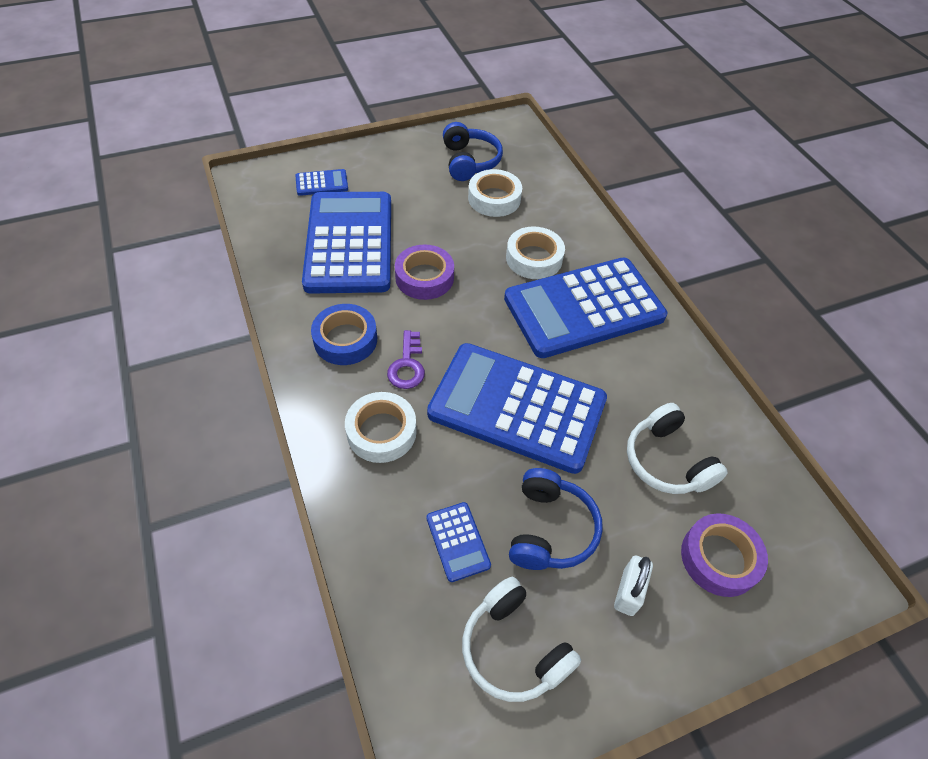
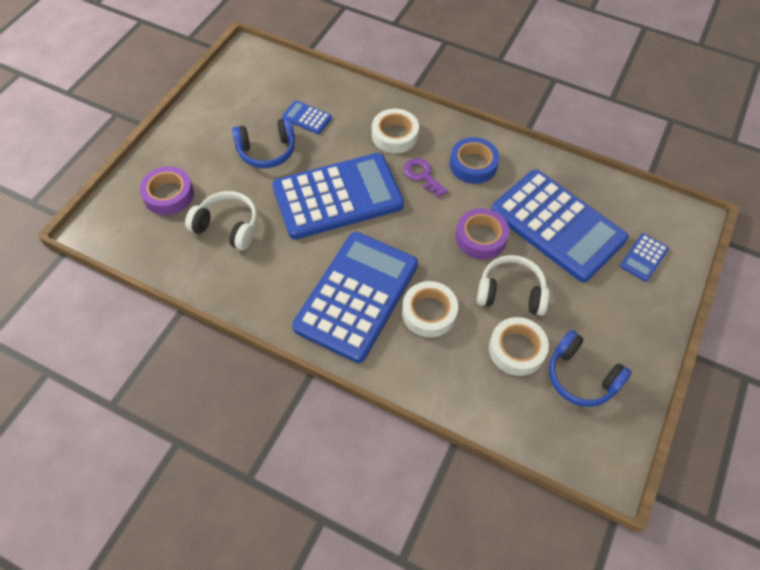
camera: 140 degrees right, 5 degrees up
white headphones [462,577,581,702] -> white headphones moved to [477,255,550,316]
blue headphones [509,468,603,570] -> blue headphones turned 75 degrees counterclockwise [232,118,295,168]
white padlock [614,555,653,616] -> none

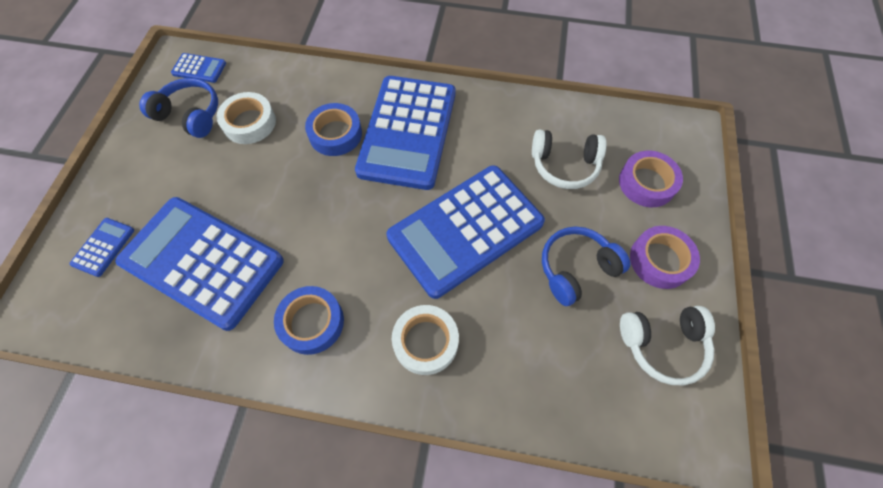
camera: 165 degrees right, 5 degrees up
blue calculator [282,100,332,134] -> blue calculator moved to [171,53,226,83]
white tape [402,281,458,337] -> blue tape [305,103,362,156]
purple key [404,158,448,197] -> none
purple tape [456,208,509,259] -> purple tape moved to [630,226,700,289]
white headphones [477,255,550,316] -> white headphones moved to [620,306,715,385]

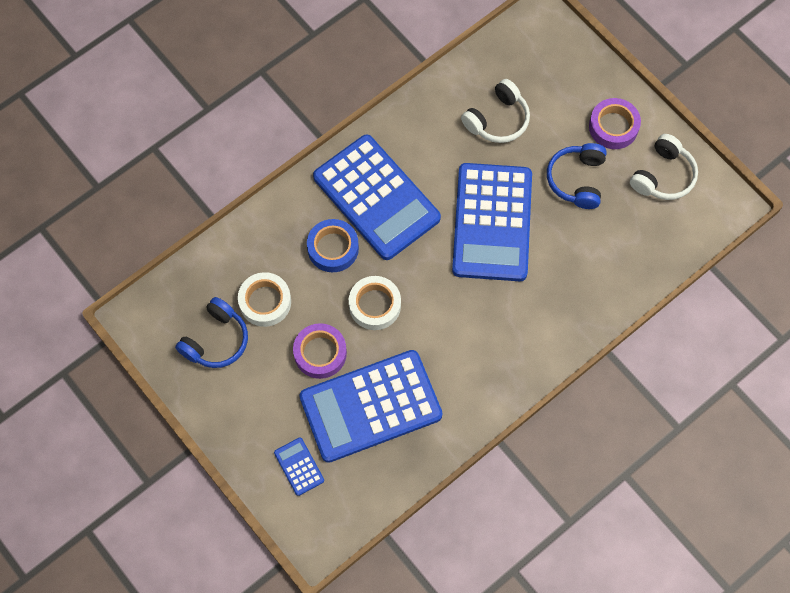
camera: 50 degrees left, 5 degrees up
blue headphones [139,78,218,138] -> blue headphones turned 150 degrees clockwise [175,297,248,368]
blue calculator [171,53,226,83] -> none
blue tape [274,286,344,355] -> none
white tape [392,305,459,375] -> white tape moved to [349,276,401,330]
purple tape [619,151,683,207] -> purple tape moved to [293,323,347,379]

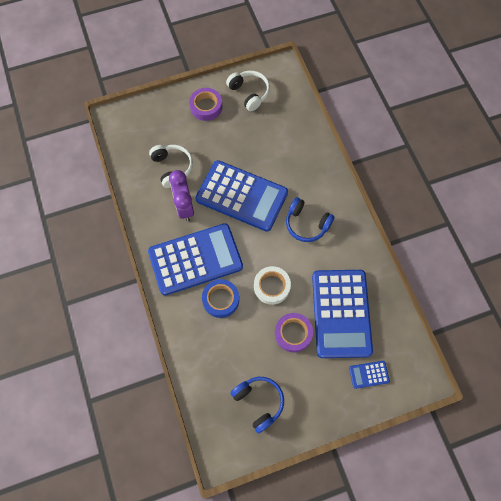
camera: 70 degrees left, 0 degrees up
white tape [238,272,291,327] -> none
blue headphones [547,143,607,209] -> blue headphones moved to [286,197,334,242]
none -> purple clock [169,170,194,221]

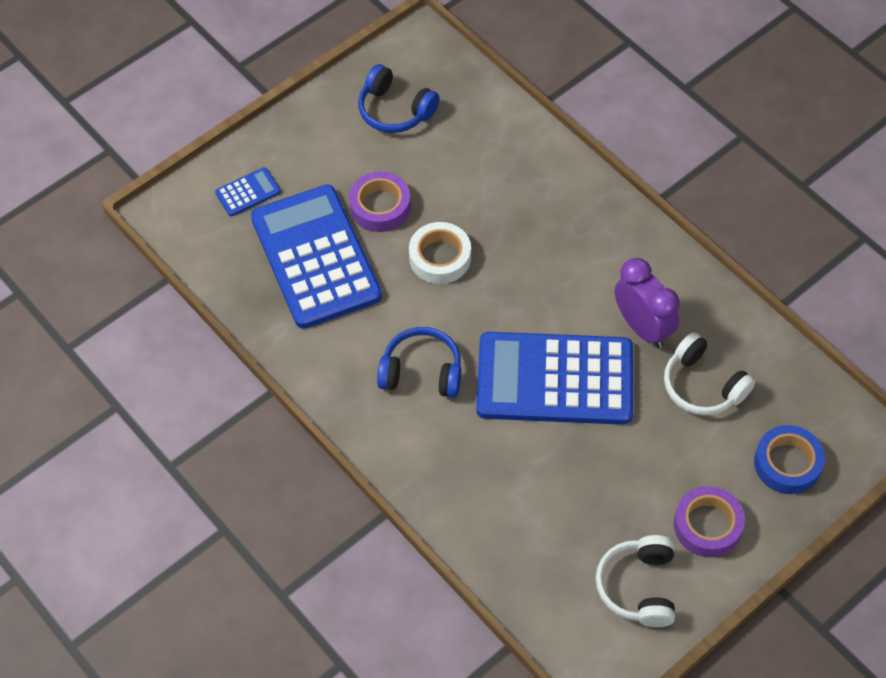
camera: 160 degrees right, 10 degrees down
blue calculator [148,223,243,296] -> none
blue tape [202,279,239,318] -> blue tape moved to [754,425,825,494]
white headphones [226,71,270,111] -> white headphones turned 60 degrees clockwise [596,535,675,627]

